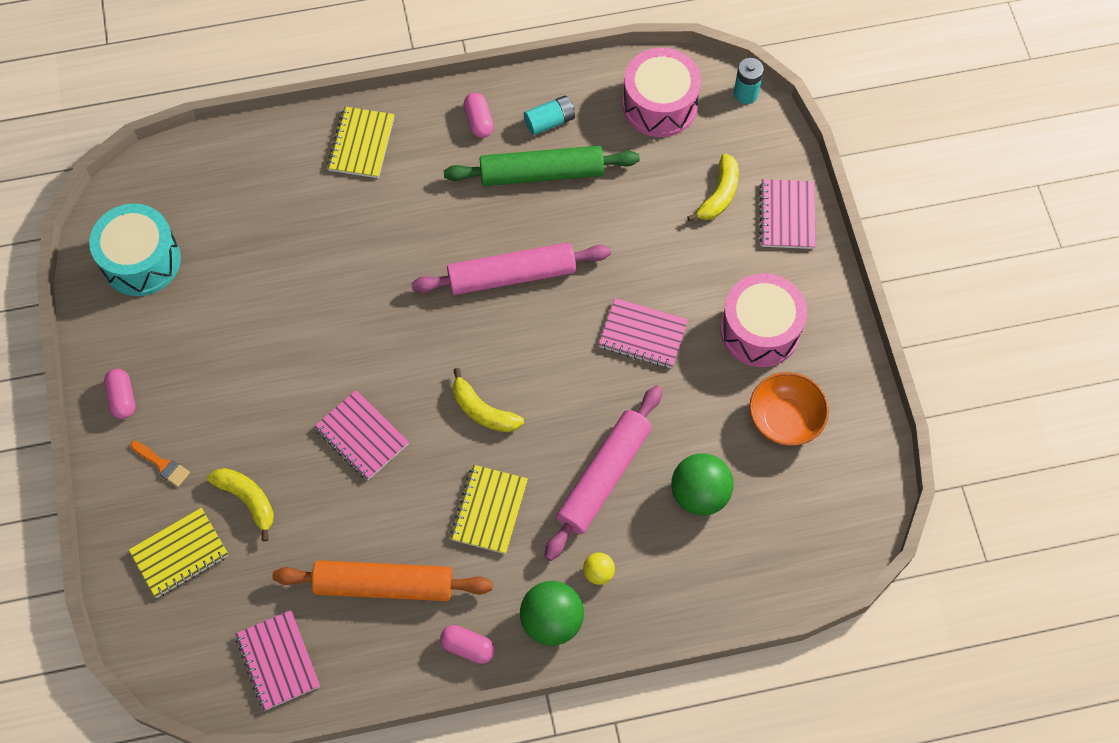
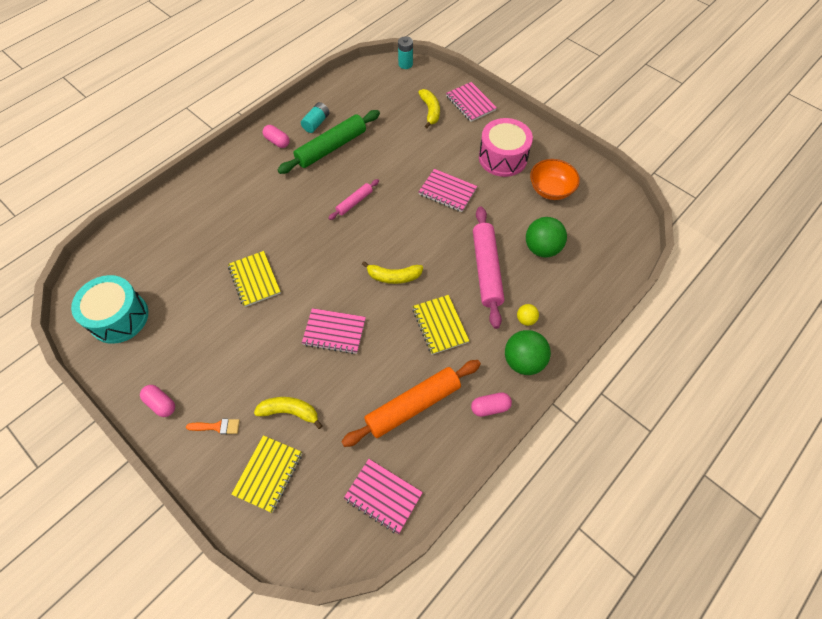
camera: 35 degrees left, 5 degrees down
yellow notebook [327,107,394,178] -> yellow notebook moved to [228,251,281,307]
pink rolling pin [411,243,611,295] -> pink rolling pin [328,179,379,220], size x0.52
pink notebook [599,298,688,368] -> pink notebook turned 45 degrees clockwise [419,169,477,212]
pink drum [623,48,701,137] -> none

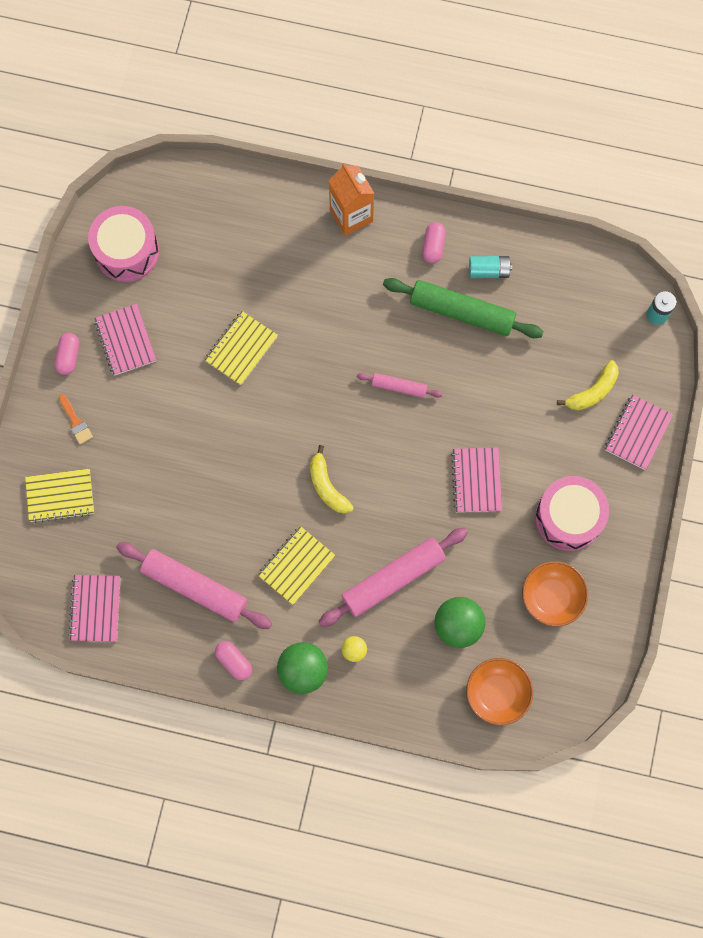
camera: 60 degrees right, 15 degrees up
turquoise drum [71,275,148,344] -> pink drum [88,206,159,282]
yellow banana [254,397,323,429] -> none
pink notebook [302,308,366,354] -> pink notebook moved to [94,304,156,376]
orange rolling pin [341,360,481,447] -> pink rolling pin [116,542,272,629]
none -> orange carton [329,163,375,236]
none -> orange bowl [466,658,533,725]

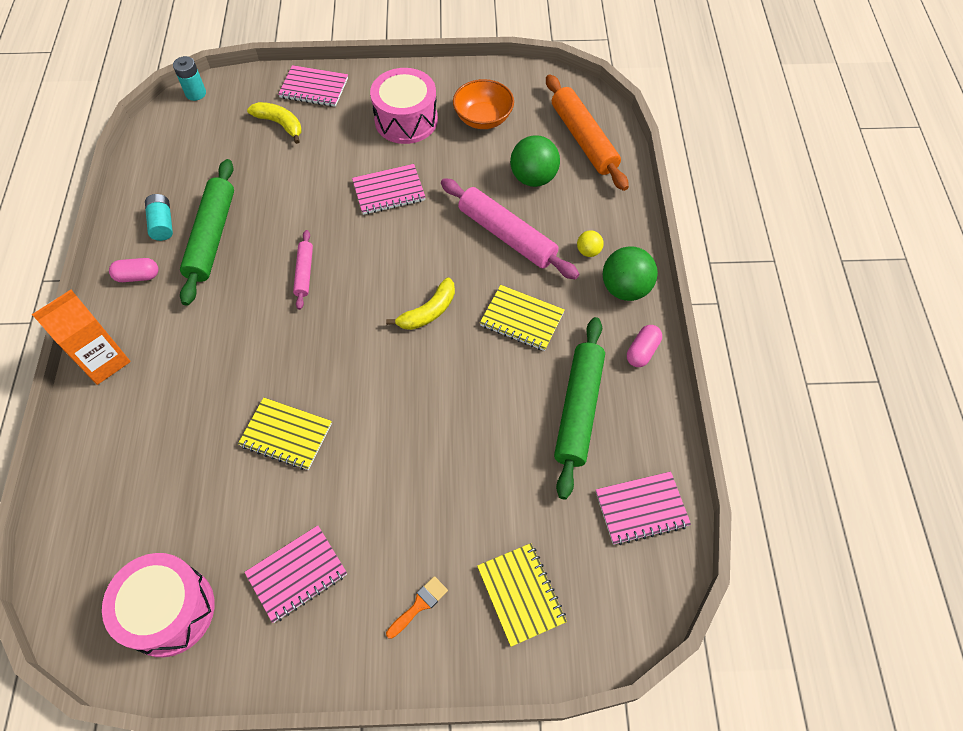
camera: 105 degrees left, 15 degrees down
pink capsule [55,333,79,375] -> none
pink rolling pin [116,542,272,629] -> green rolling pin [554,317,605,500]
orange bowl [466,658,533,725] -> orange rolling pin [546,74,629,191]

